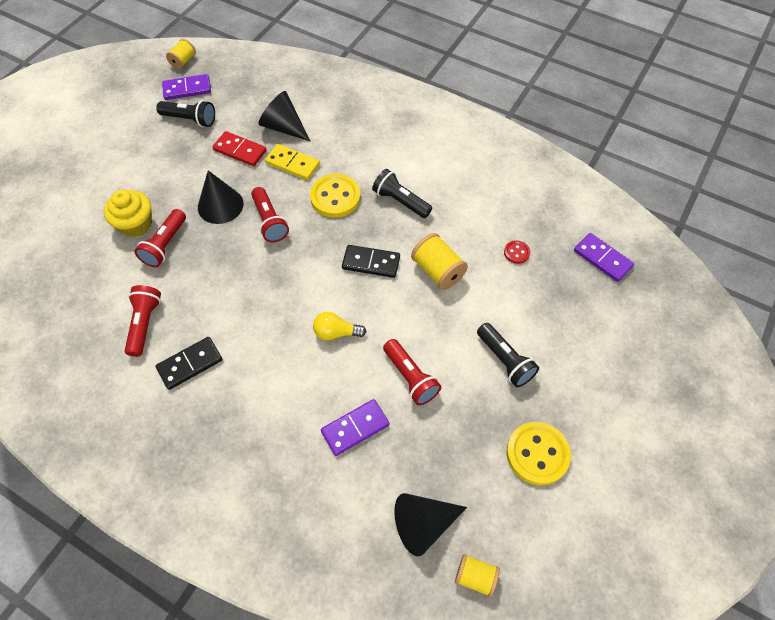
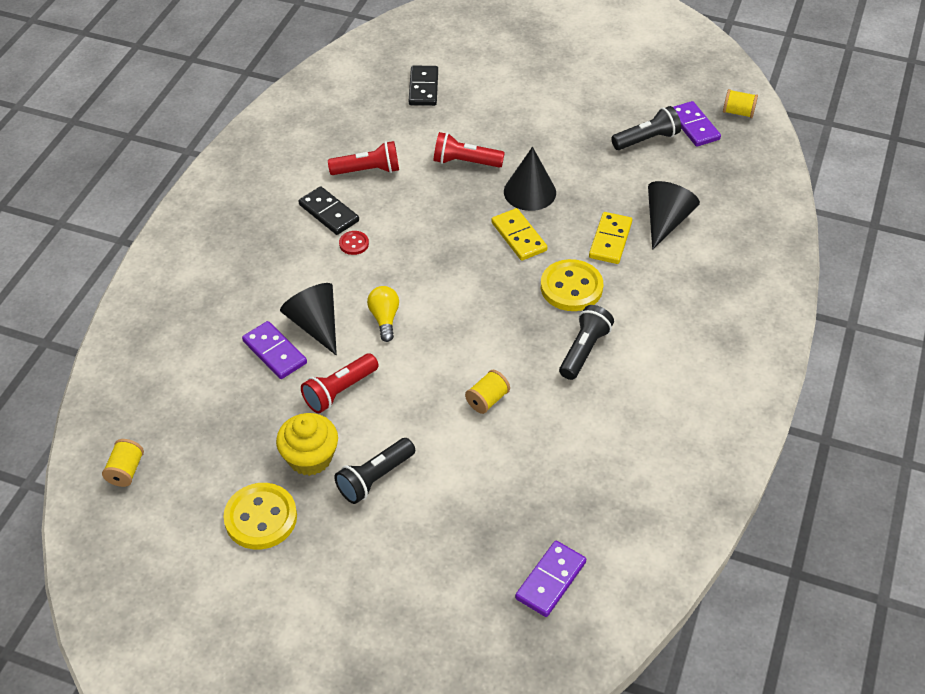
camera: 80 degrees right, 10 degrees down
yellow cupcake [104,190,152,237] -> yellow cupcake moved to [276,413,338,476]
black flashlight [156,100,215,127] -> black flashlight turned 120 degrees counterclockwise [611,106,681,150]
red domino [212,131,267,166] -> none
red flashlight [251,187,289,242] -> yellow domino [491,208,547,261]
black domino [342,245,400,278] -> black domino moved to [409,66,438,106]
black cone [394,493,467,556] -> black cone moved to [280,283,337,355]
yellow spool [411,233,468,290] -> yellow spool [465,370,510,414], size x0.64
red button [504,240,530,264] -> red button moved to [339,231,369,255]

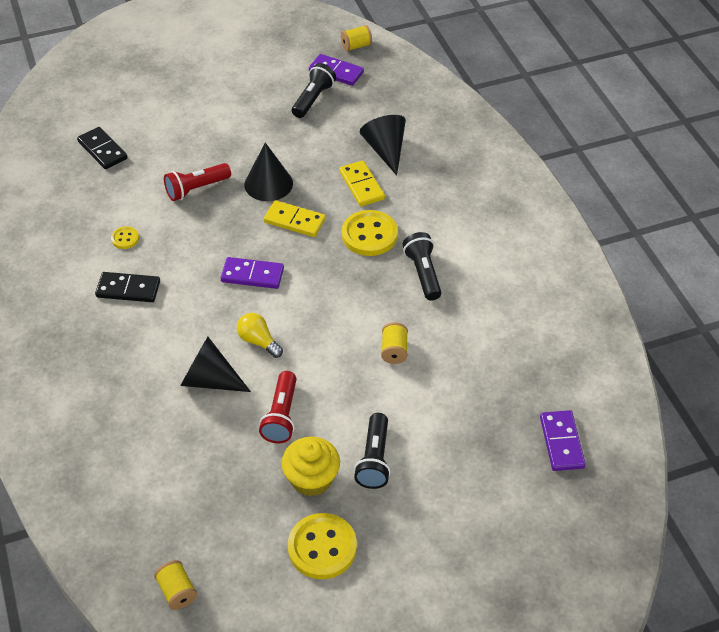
camera: 40 degrees left, 0 degrees up
purple domino [242,321,307,379] -> purple domino moved to [221,257,284,289]
red flashlight [328,141,399,175] -> yellow button [111,226,139,249]
red button [339,231,369,255] -> none

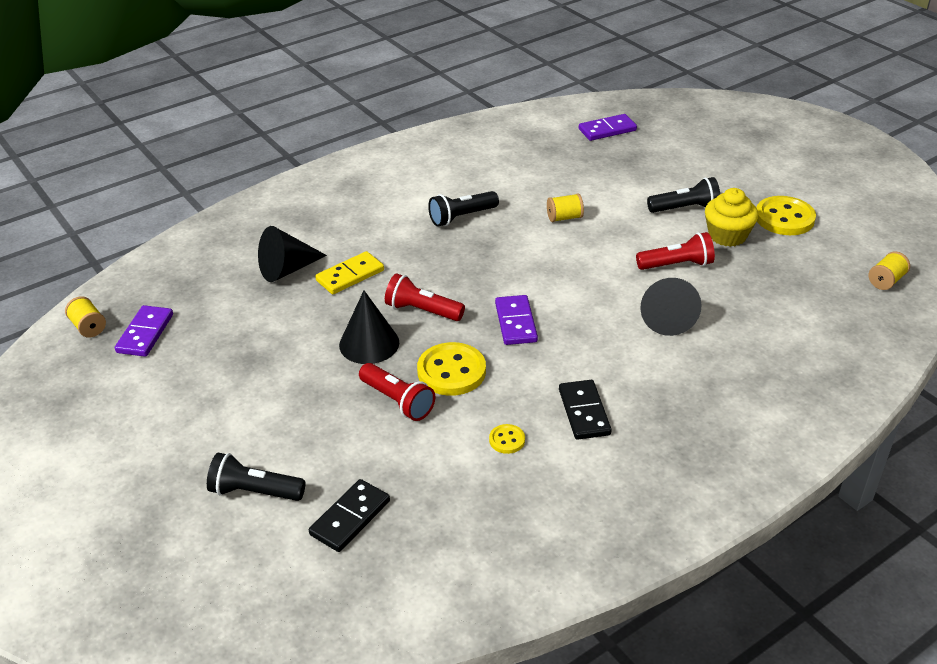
camera: 105 degrees left, 10 degrees down
yellow light bulb [237,313,283,358] -> none
yellow domino [264,200,326,237] -> red flashlight [385,273,465,321]
black flashlight [292,63,336,118] -> black flashlight moved to [207,453,306,501]
yellow button [342,210,398,256] -> yellow button moved to [417,342,486,396]

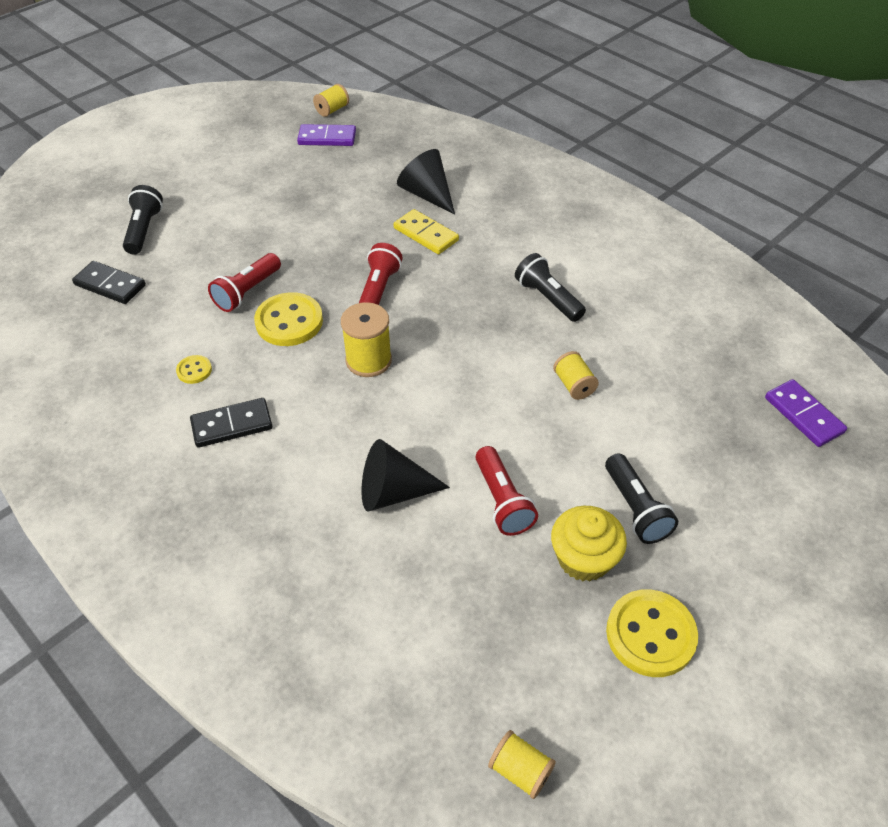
camera: 80 degrees right, 10 degrees up
black cone [339,291,399,364] -> none
purple domino [495,295,538,345] -> yellow spool [341,302,392,377]

